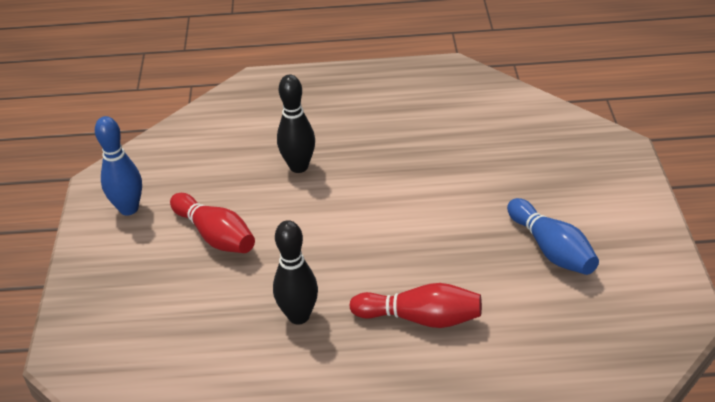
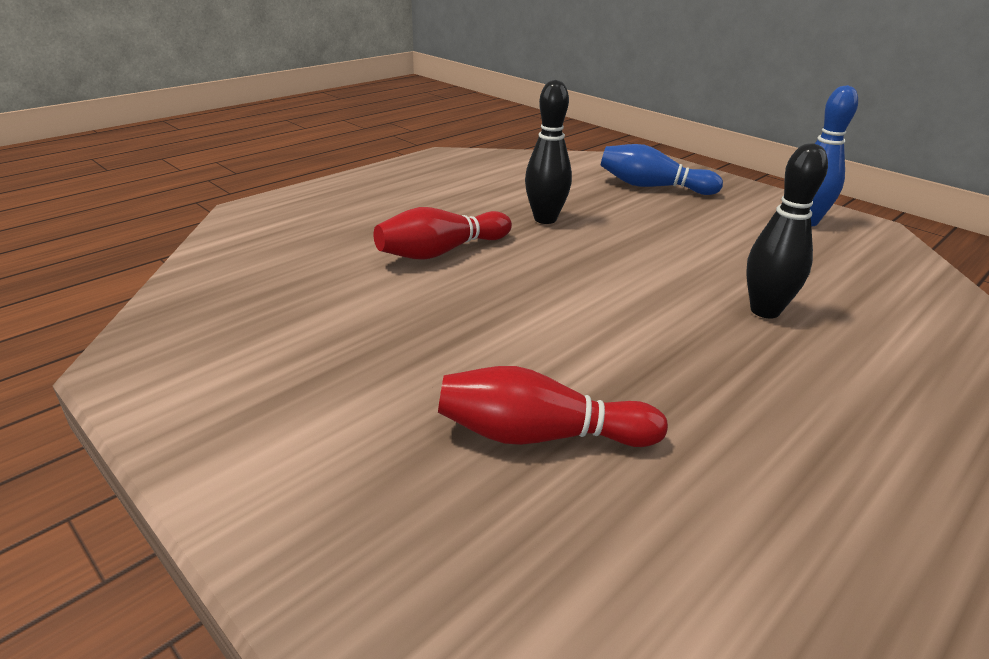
camera: 135 degrees right, 10 degrees down
red bowling pin [170,193,255,253] -> red bowling pin moved to [438,366,668,447]
blue bowling pin [507,198,599,275] -> blue bowling pin moved to [601,144,723,195]

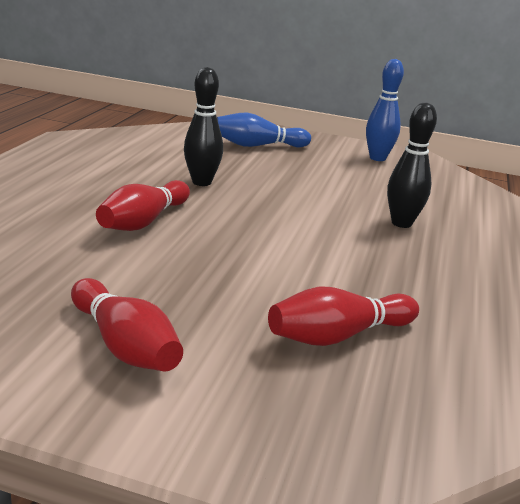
camera: 30 degrees left, 5 degrees down
none -> red bowling pin [71,278,183,372]

